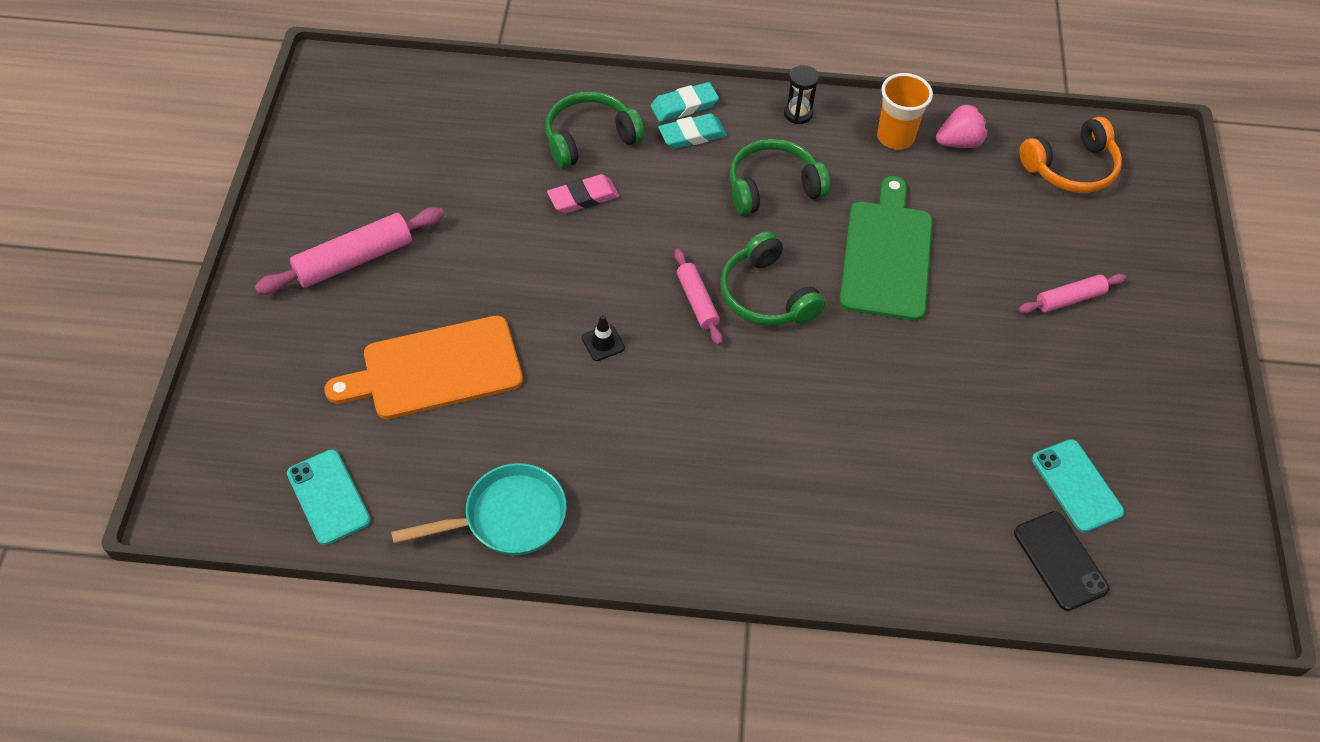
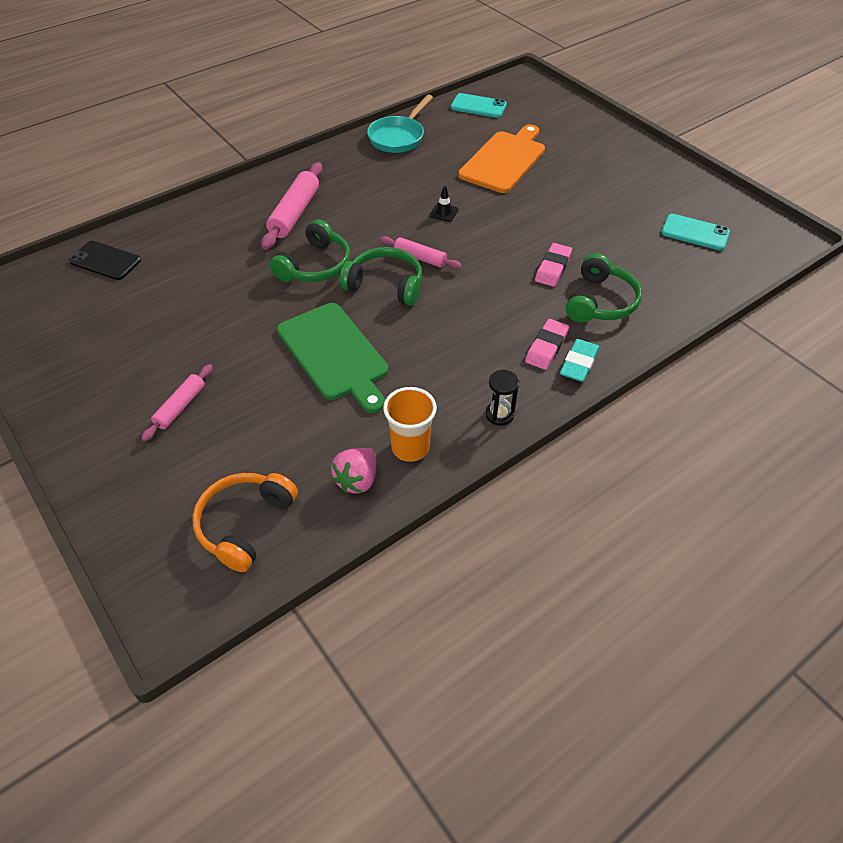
camera: 140 degrees right, 5 degrees down
pink rolling pin [254,207,444,294] -> pink rolling pin moved to [261,162,323,250]
turquoise eraser [658,113,727,149] -> pink eraser [525,319,569,370]
green headphones [730,139,830,215] -> green headphones moved to [270,219,350,282]
turquoise phone [1032,439,1124,533] -> turquoise phone moved to [661,214,730,250]

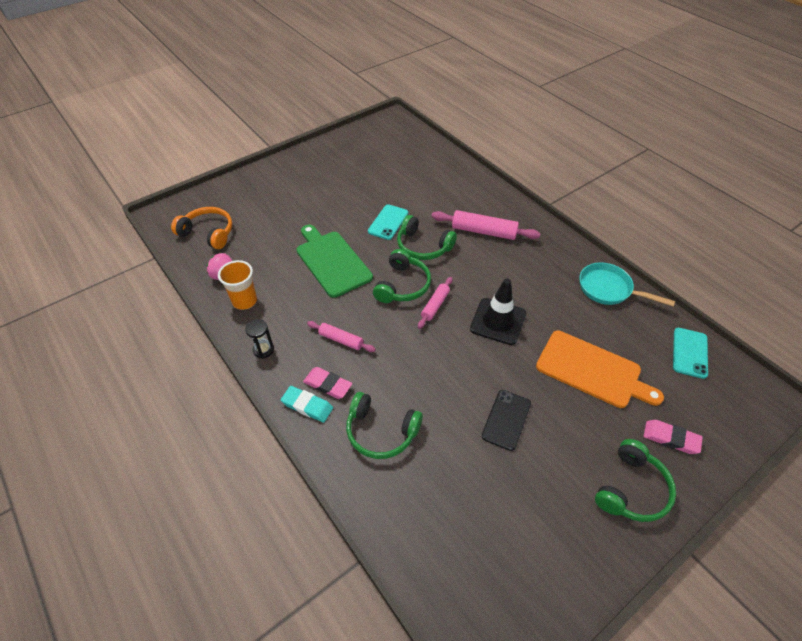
camera: 90 degrees right, 0 degrees up
black phone [69,241,141,280] -> black phone moved to [482,390,531,451]
pink rolling pin [141,364,213,442] -> pink rolling pin moved to [307,321,376,352]
green cutting board [277,303,389,413] -> green cutting board turned 90 degrees clockwise [296,225,373,298]
black traffic cone [430,186,459,222] -> black traffic cone [470,278,526,345], size x2.26
pink eraser [535,243,572,287] -> pink eraser moved to [644,420,703,454]
turquoise phone [661,214,730,250] -> turquoise phone moved to [368,204,408,240]
none -> green headphones [595,439,676,522]

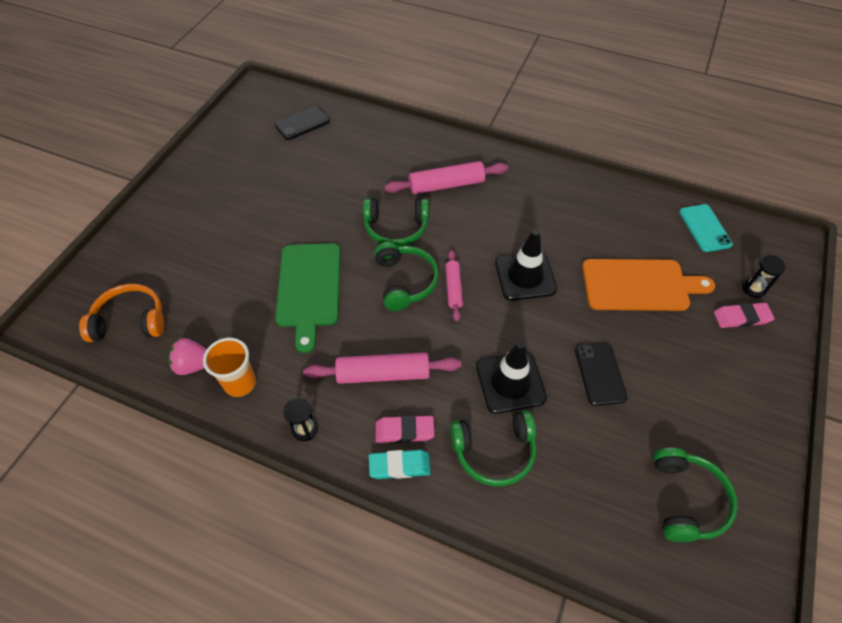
camera: 30 degrees left, 5 degrees up
green cutting board [296,225,373,298] -> green cutting board turned 120 degrees counterclockwise [275,243,341,353]
pink rolling pin [307,321,376,352] -> pink rolling pin [303,353,461,384], size x1.65
turquoise phone [368,204,408,240] -> none
turquoise pan [579,262,675,306] -> none
green headphones [595,439,676,522] -> green headphones moved to [654,448,738,542]
none -> black phone [275,106,330,140]
none -> black traffic cone [476,341,547,414]
none -> black hourglass [742,255,786,298]

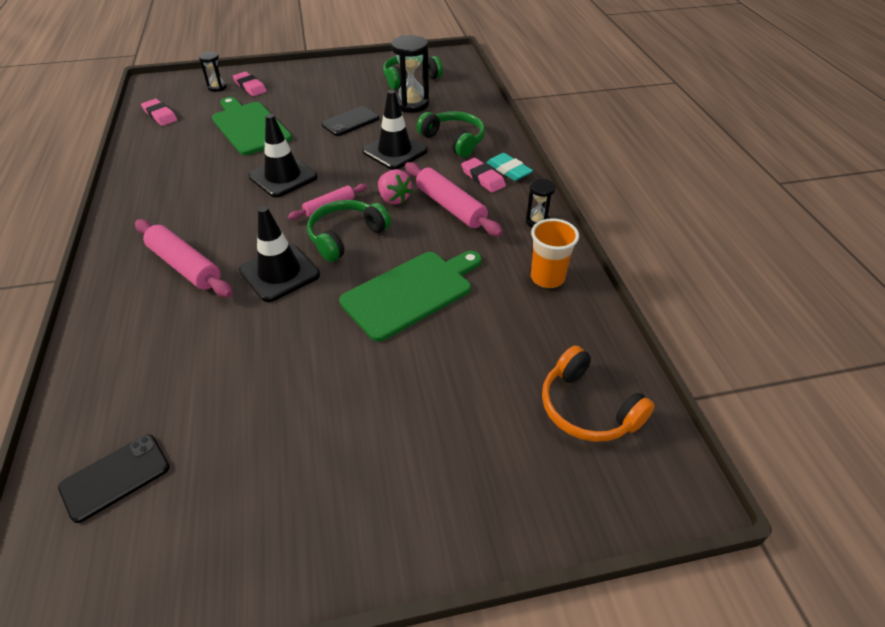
camera: 125 degrees left, 10 degrees down
pink strawberry [168,338,207,375] -> pink strawberry moved to [378,169,413,205]
black phone [275,106,330,140] -> black phone turned 60 degrees counterclockwise [58,434,170,523]
green headphones [363,198,429,246] -> black traffic cone [239,206,320,302]
orange cutting board [582,259,715,311] -> green cutting board [212,97,292,155]
turquoise phone [679,204,733,252] -> pink eraser [141,99,177,126]
none -> black hourglass [391,35,429,113]

